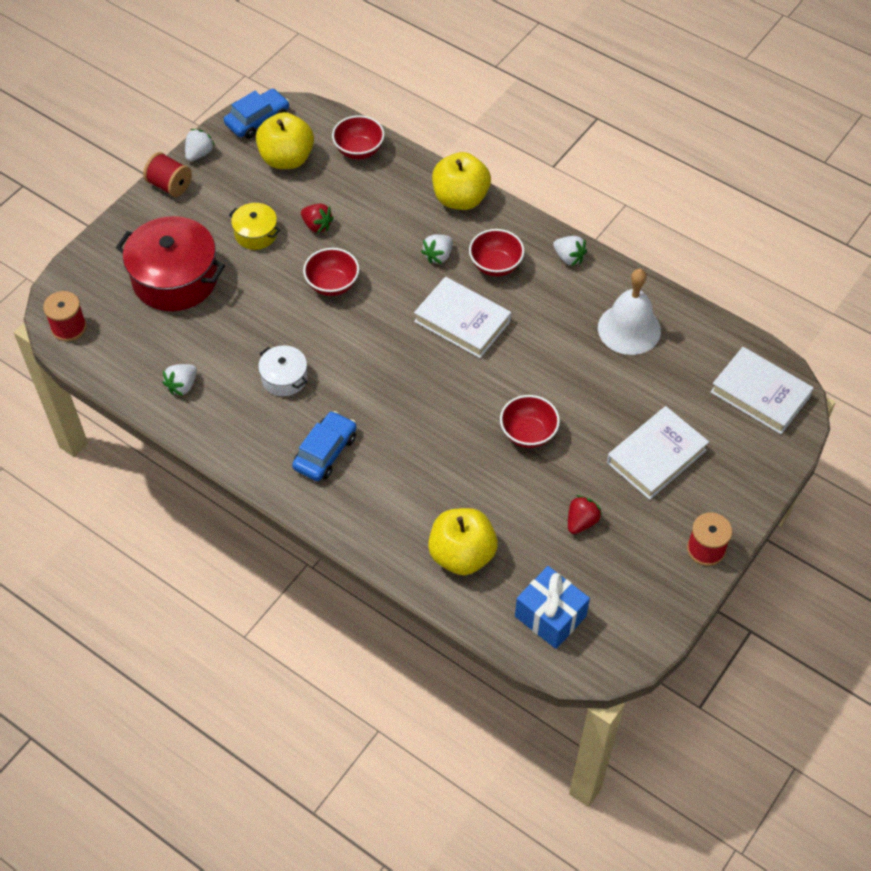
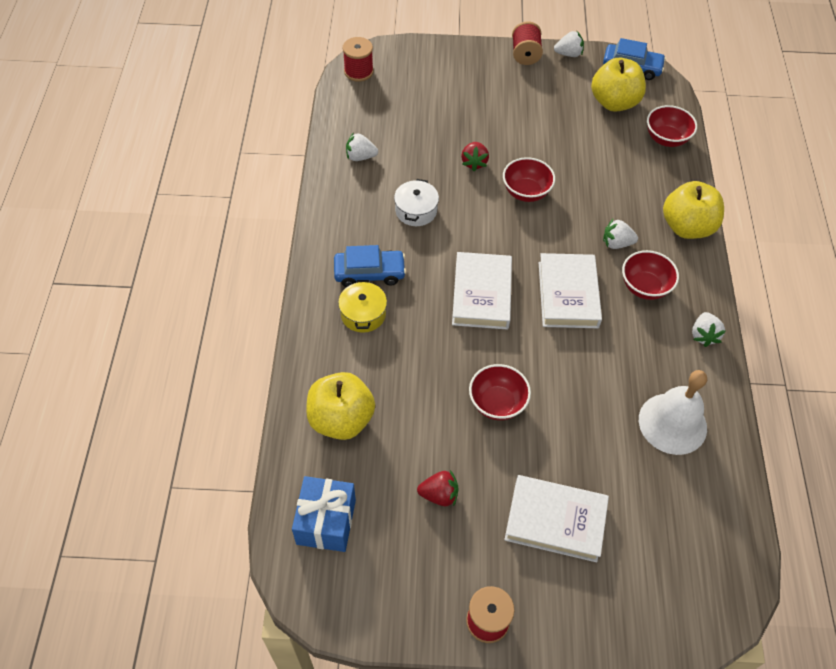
camera: 55 degrees right, 0 degrees up
red pot [116,216,225,311] -> none
yellow pot [229,203,280,250] -> yellow pot moved to [338,280,387,333]
red strawberry [301,204,334,234] -> red strawberry moved to [461,142,489,171]
white book [710,347,814,434] -> white book moved to [452,252,512,330]

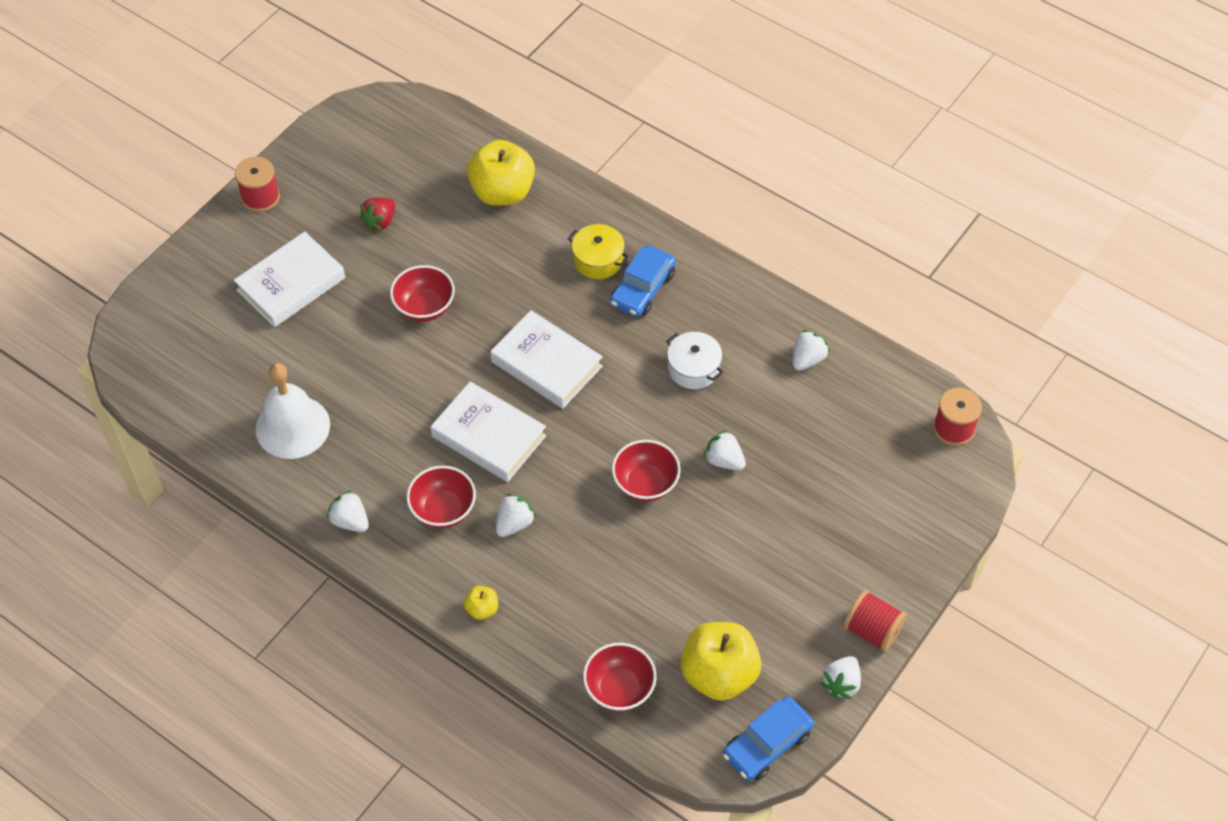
camera: 125 degrees right, 0 degrees up
blue gift [292,476,356,552] -> none
red strawberry [461,142,489,171] -> white strawberry [704,430,746,470]
yellow apple [663,181,724,239] -> yellow apple [464,586,498,620], size x0.45

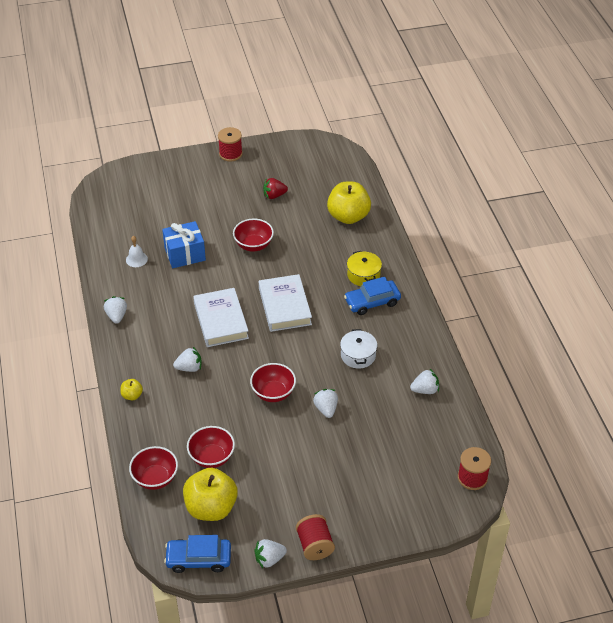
camera: 40 degrees right, 10 degrees down
white book [234,232,345,327] -> none
white bell [256,363,330,459] -> white bell [126,236,148,267], size x0.48
red bowl [407,466,476,528] -> red bowl moved to [187,426,235,468]
none -> blue gift [162,221,206,268]

